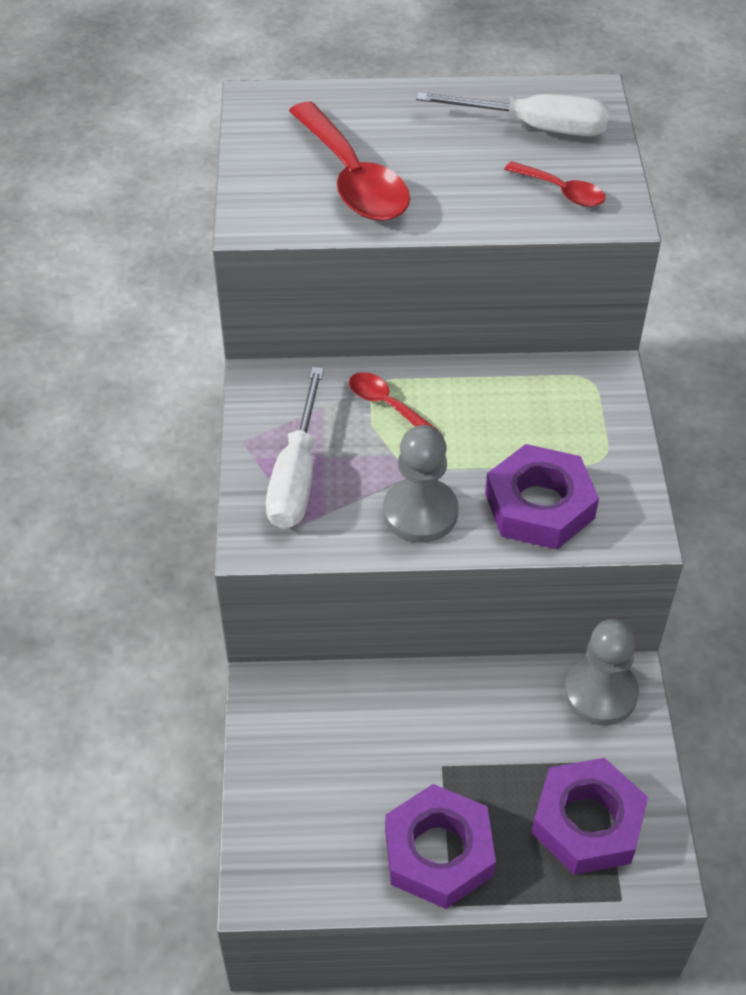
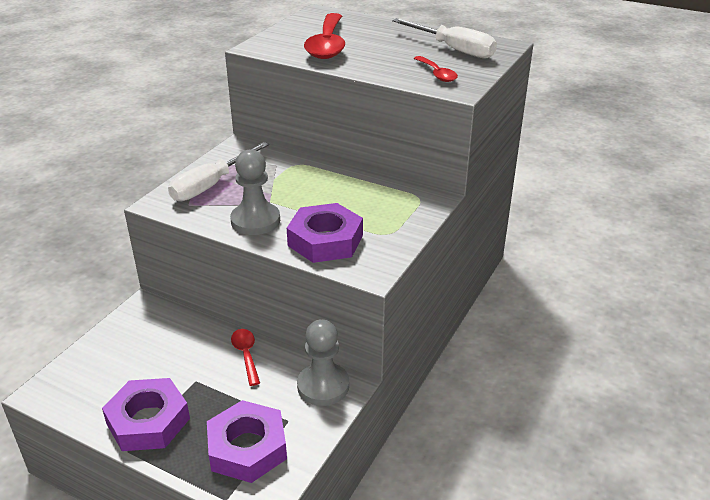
camera: 30 degrees right, 15 degrees down
red spoon [349,372,438,430] -> red spoon moved to [231,329,260,386]

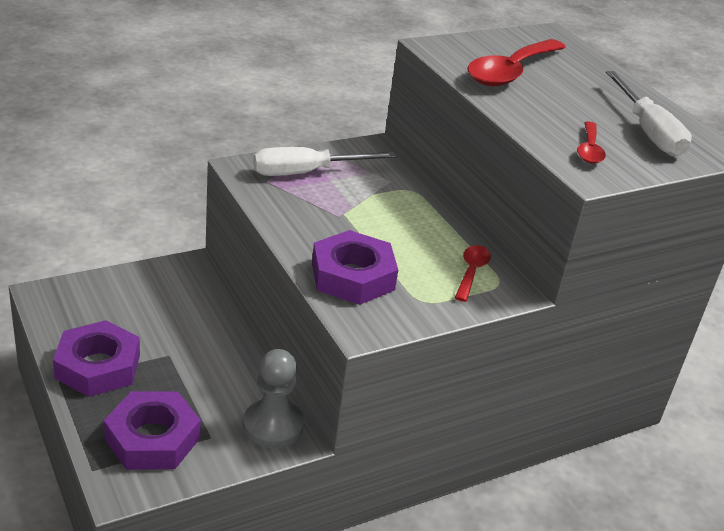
camera: 30 degrees right, 0 degrees up
grey pawn [230,150,280,235] -> none
red spoon [231,329,260,386] -> red spoon moved to [455,245,491,302]

